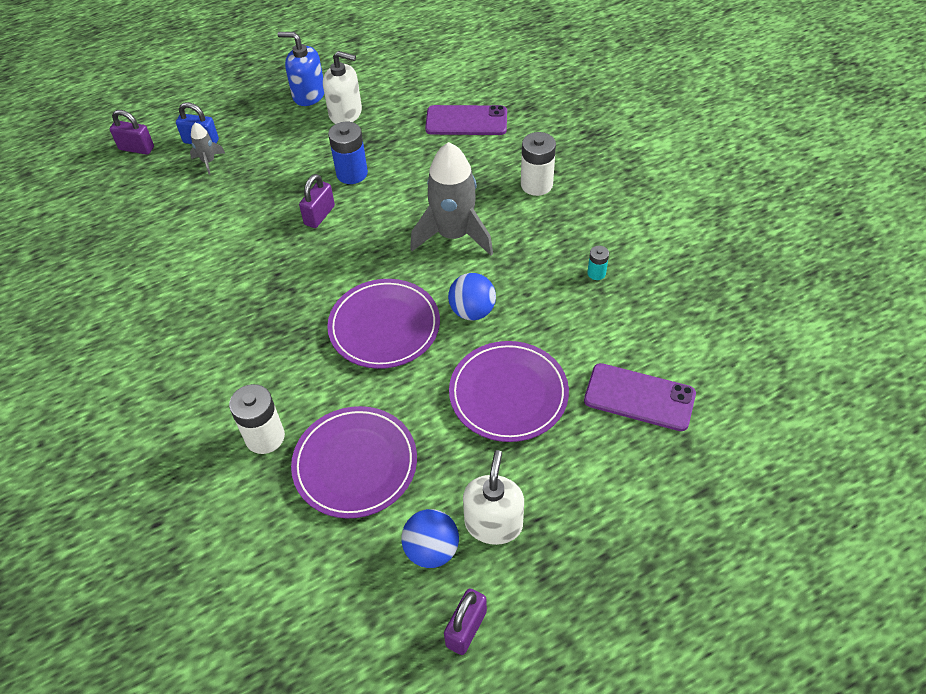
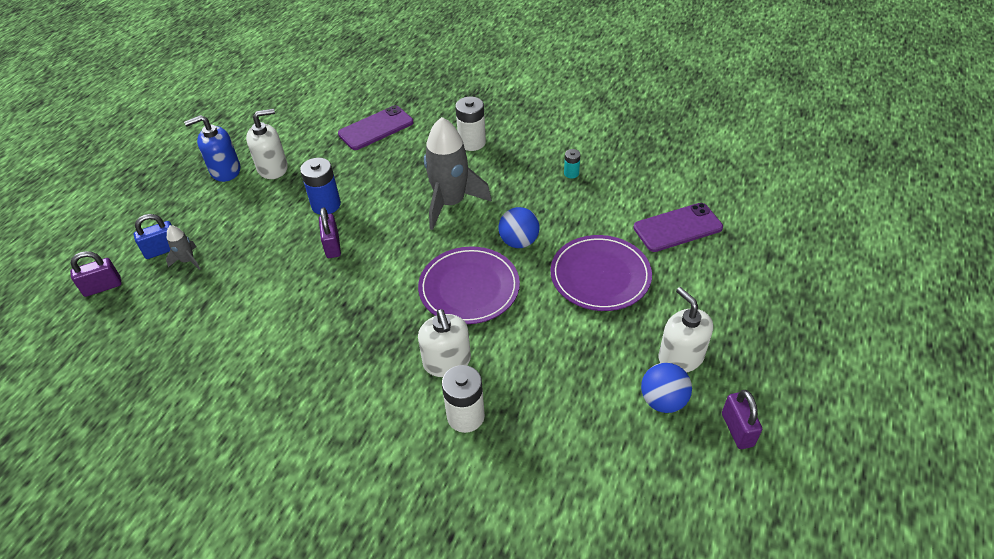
camera: 40 degrees left, 5 degrees down
purple plate [291,406,417,519] -> none
none -> white soap dispenser [418,309,471,377]

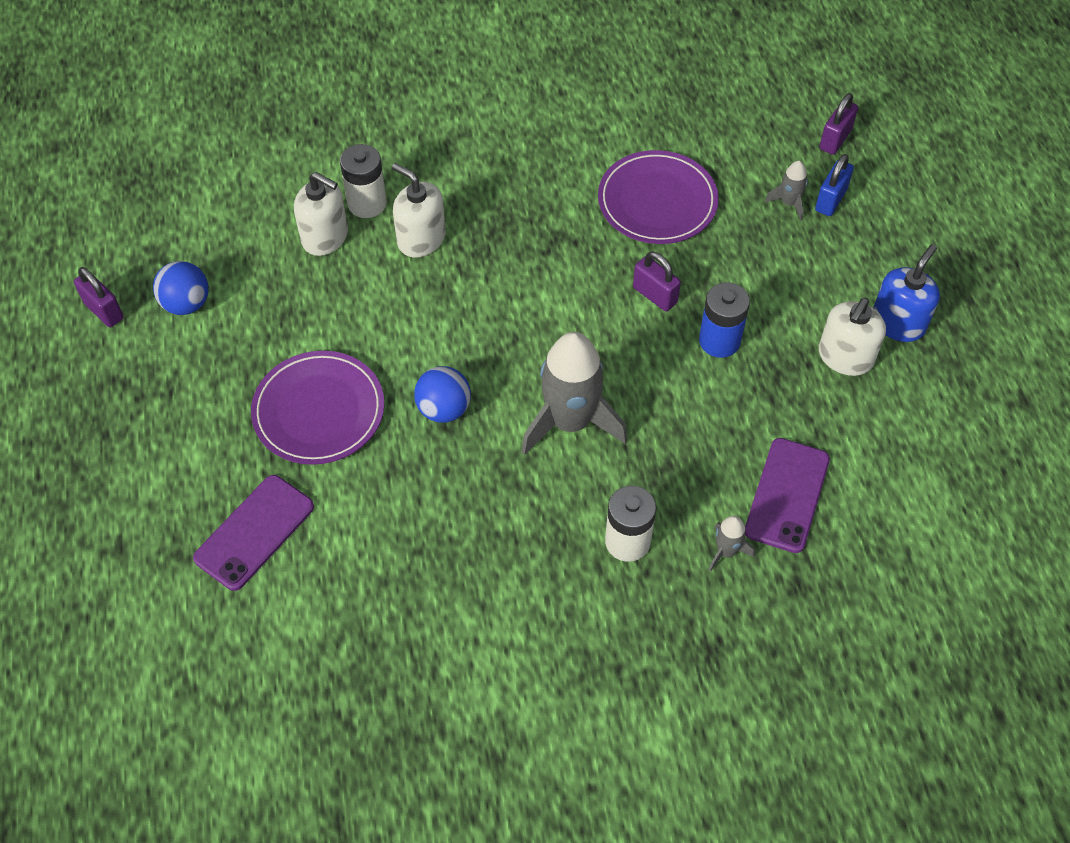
camera: 145 degrees right, 10 degrees up
purple plate [418,246,520,324] -> purple plate moved to [598,150,719,244]
turquoise battery [564,149,580,178] -> none
white soap dispenser [659,287,713,373] -> white soap dispenser moved to [294,172,348,256]
none -> grey rocket [708,516,755,572]

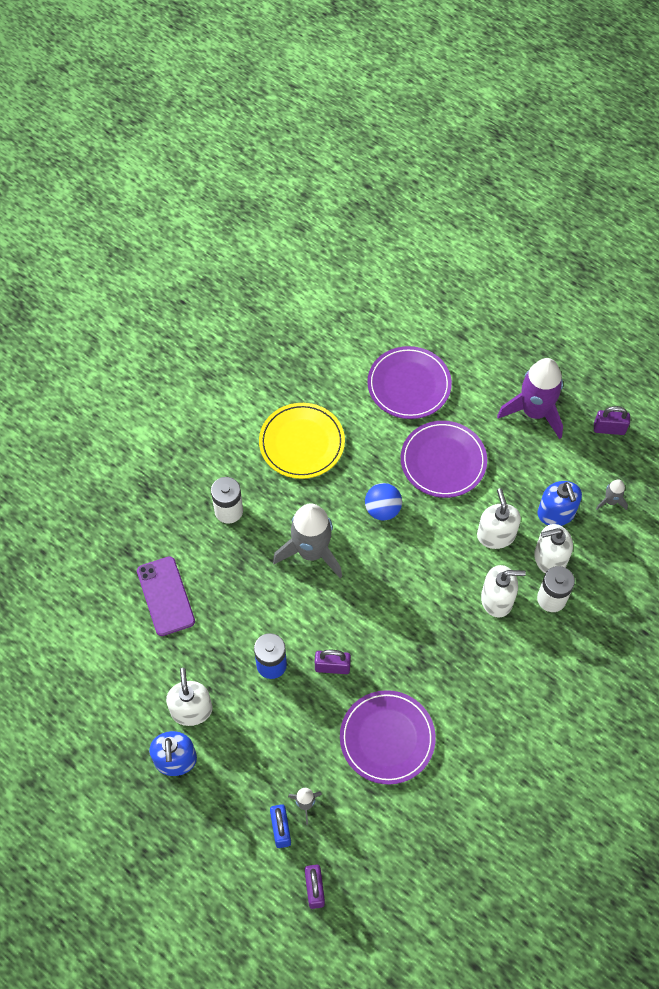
camera: 140 degrees right, 5 degrees up
blue ball [153,261,209,315] -> none
purple phone [193,475,314,591] -> purple plate [367,346,452,419]
grey rocket [708,516,755,572] -> grey rocket moved to [596,479,628,510]
none -> yellow plate [259,403,345,479]
none -> white soap dispenser [477,488,521,549]
none -> purple rocket [497,358,563,439]
none -> blue soap dispenser [537,481,582,526]

